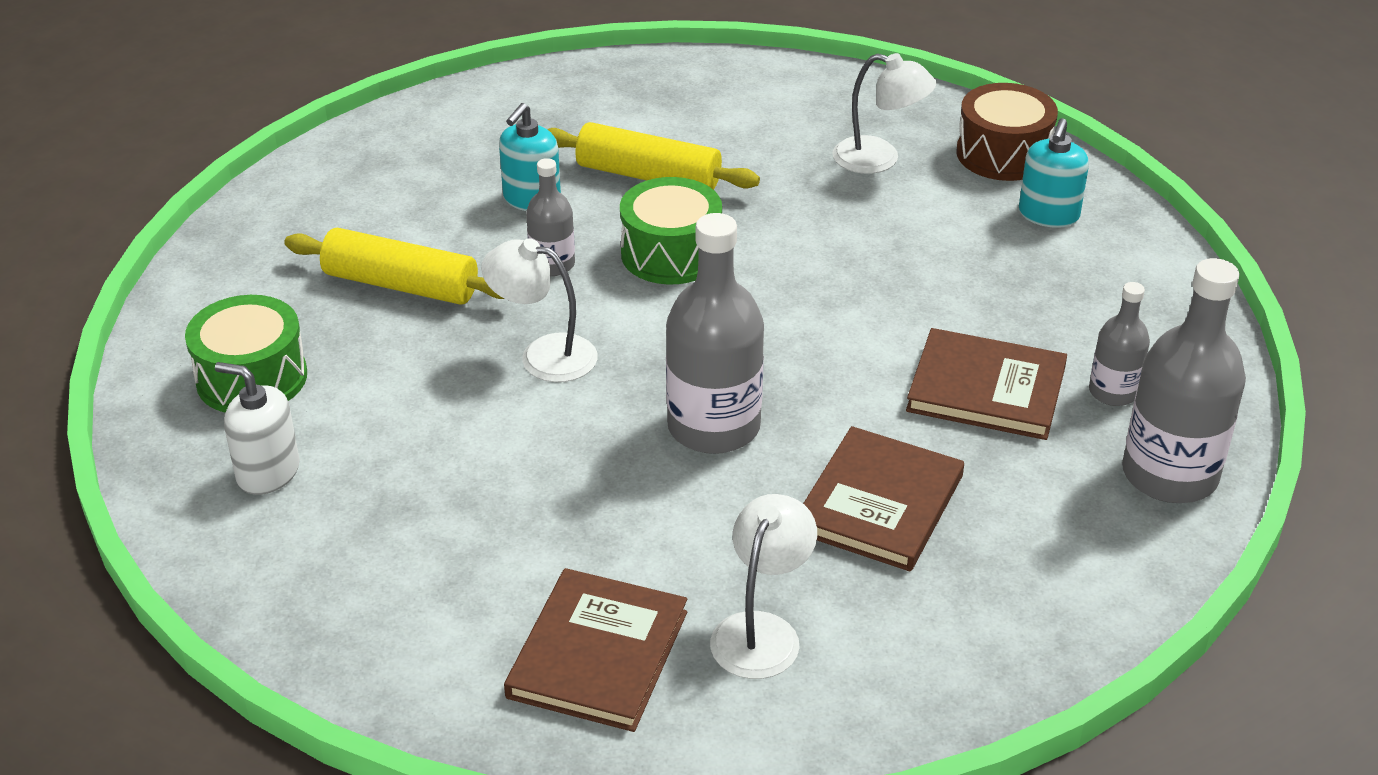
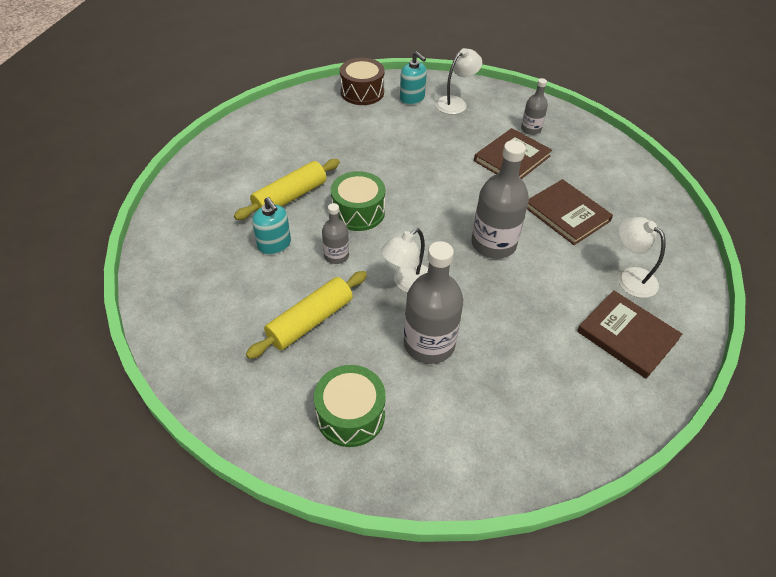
camera: 65 degrees left, 10 degrees up
white soap dispenser [215,362,300,495] -> none
white lamp [833,53,937,174] -> white lamp moved to [436,48,482,115]
grey bottle [1122,258,1246,503] -> grey bottle moved to [404,241,463,364]

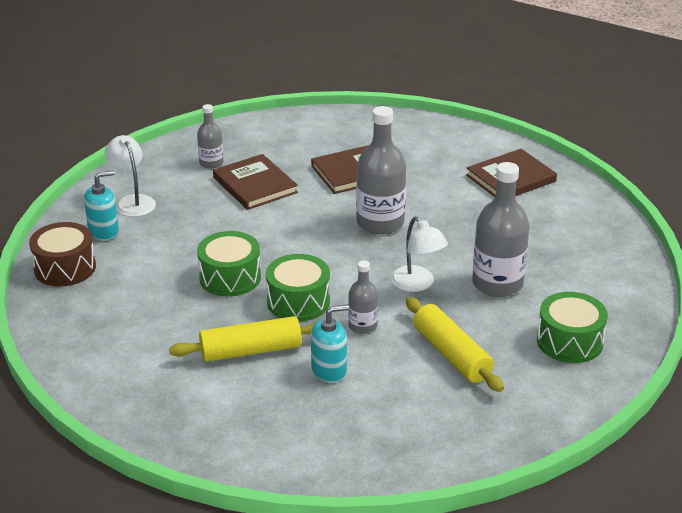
camera: 75 degrees left, 15 degrees down
yellow rolling pin [234,159,340,220] -> yellow rolling pin turned 75 degrees counterclockwise [169,316,316,362]
white lamp [618,217,666,298] -> none
none -> green drum [197,231,261,297]

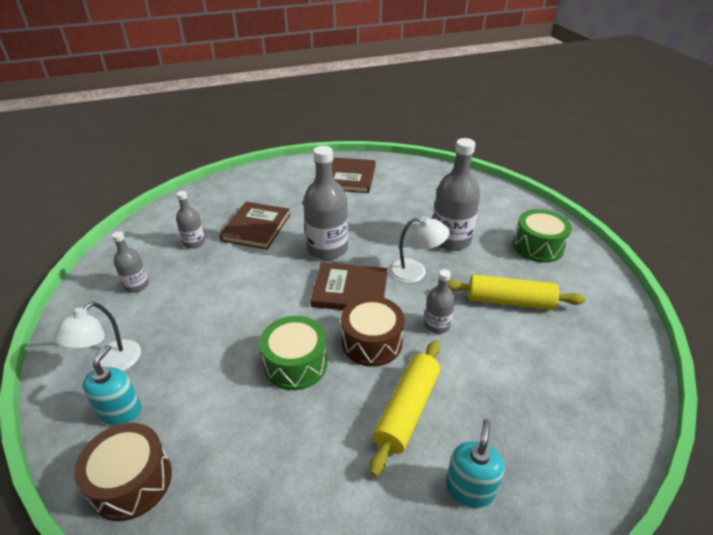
camera: 50 degrees left, 5 degrees up
white lamp [105,135,156,217] -> white lamp turned 75 degrees counterclockwise [54,302,141,371]
brown book [213,154,298,210] -> brown book moved to [310,262,387,310]
green drum [266,254,330,322] -> brown drum [341,296,404,367]
turquoise soap dispenser [311,304,349,383] -> turquoise soap dispenser moved to [446,419,505,508]
none -> grey bottle [176,191,205,249]

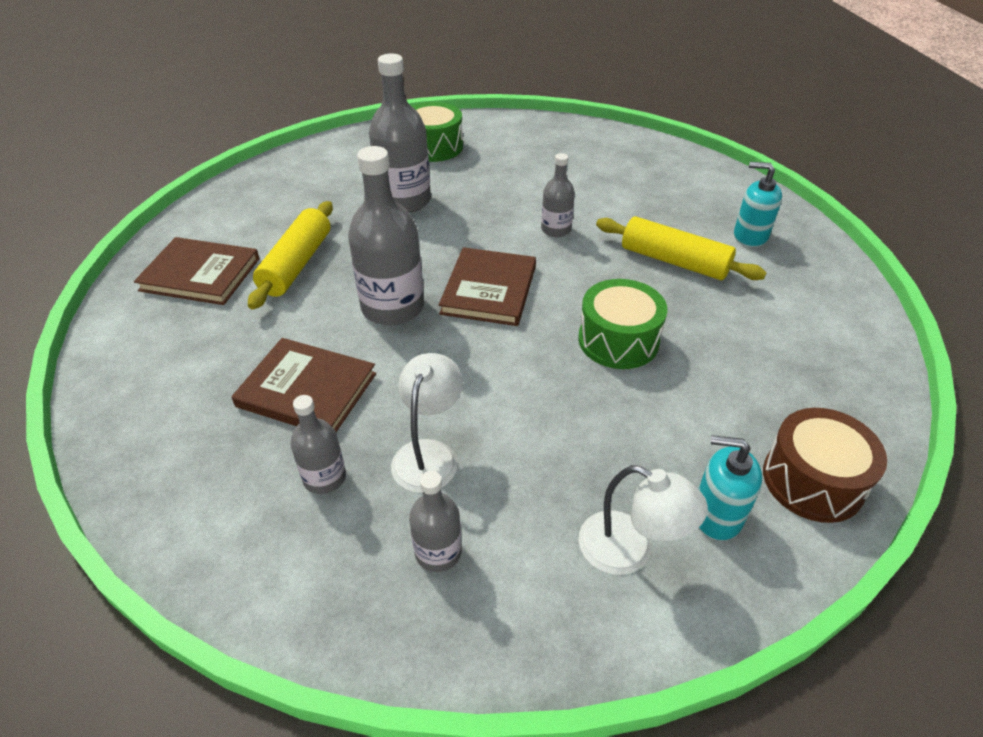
camera: 85 degrees left, 5 degrees up
brown drum [341,296,404,367] -> none
white lamp [389,216,450,283] -> white lamp moved to [391,353,463,493]
yellow rolling pin [448,274,585,310] -> yellow rolling pin moved to [248,201,333,309]

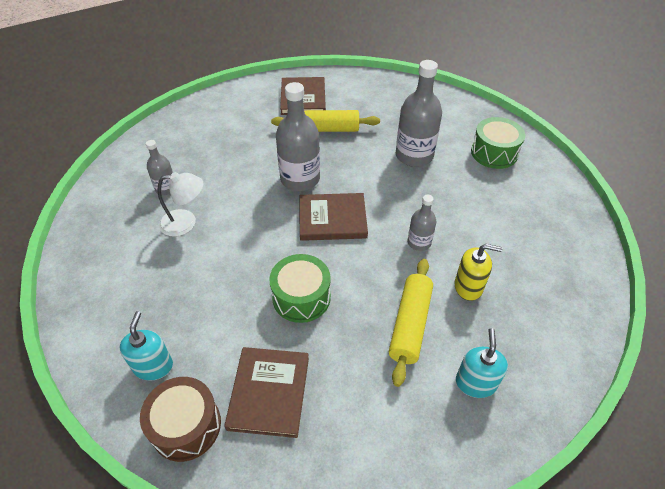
camera: 75 degrees right, 5 degrees up
brown book [231,338,376,432] -> brown book moved to [224,347,309,438]
grey bottle [409,471,462,572] -> none
white lamp [578,465,708,575] -> none
none -> yellow soap dispenser [454,244,502,301]

